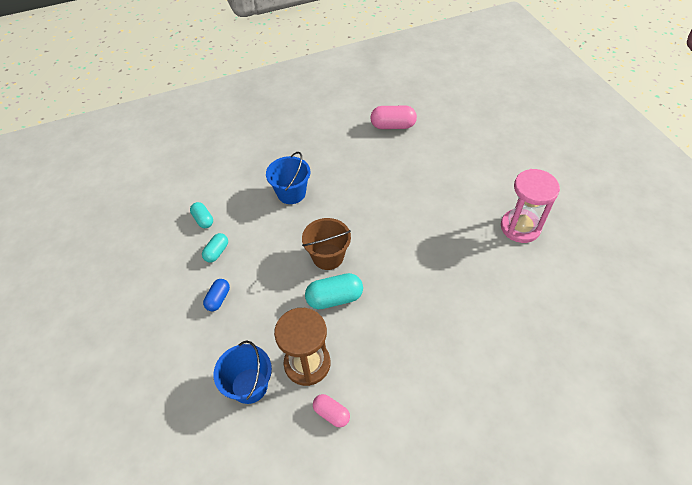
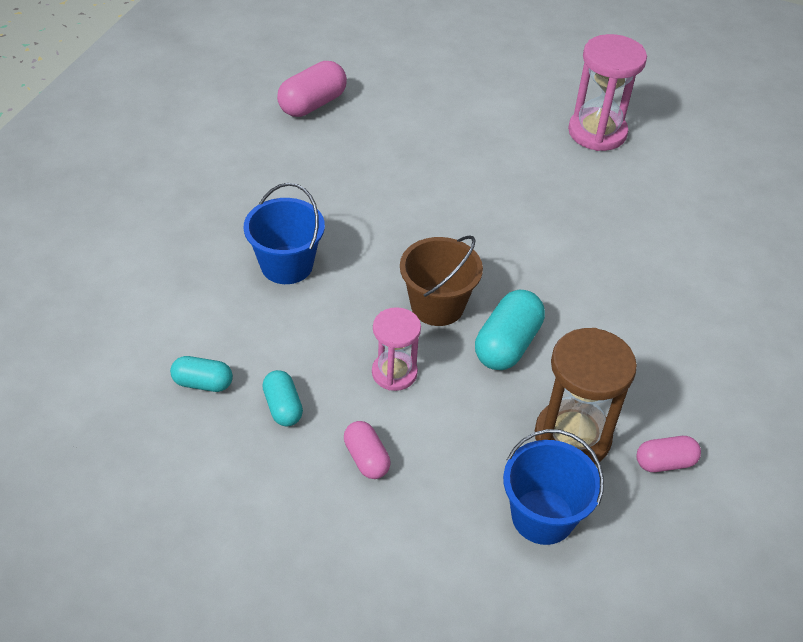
camera: 50 degrees left, 5 degrees down
blue capsule [203,279,230,311] -> pink capsule [344,421,390,479]
none -> pink hourglass [372,307,421,391]

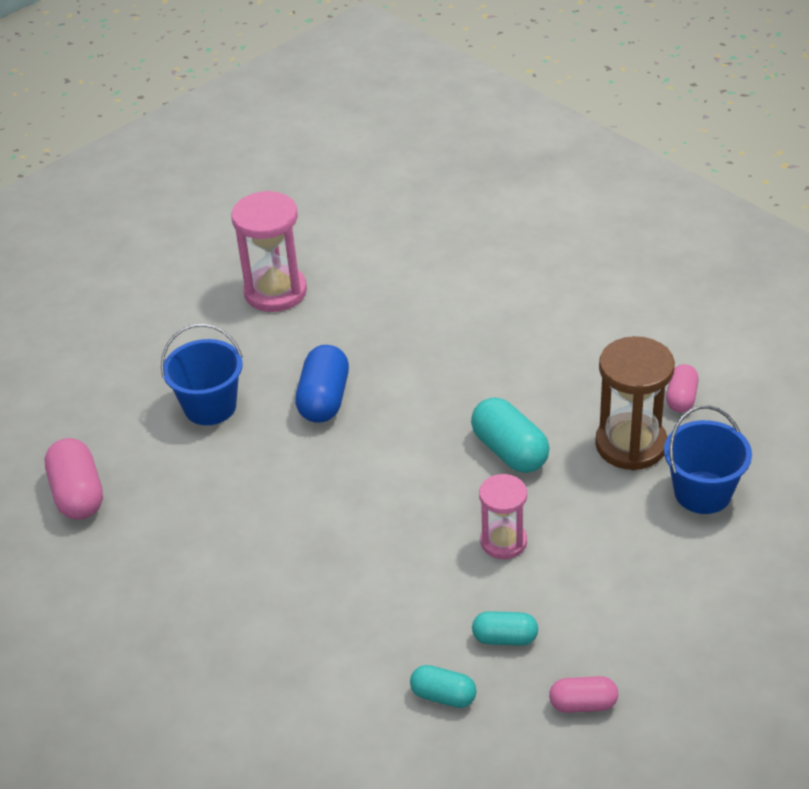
camera: 60 degrees left, 5 degrees down
turquoise capsule [170,356,233,392] -> turquoise capsule turned 75 degrees clockwise [410,665,477,708]
blue bucket [244,183,325,284] -> blue bucket moved to [161,324,243,425]
pink capsule [344,421,390,479] -> pink capsule moved to [549,676,618,713]
brown bucket [400,235,483,326] -> none
none -> blue capsule [295,345,349,423]

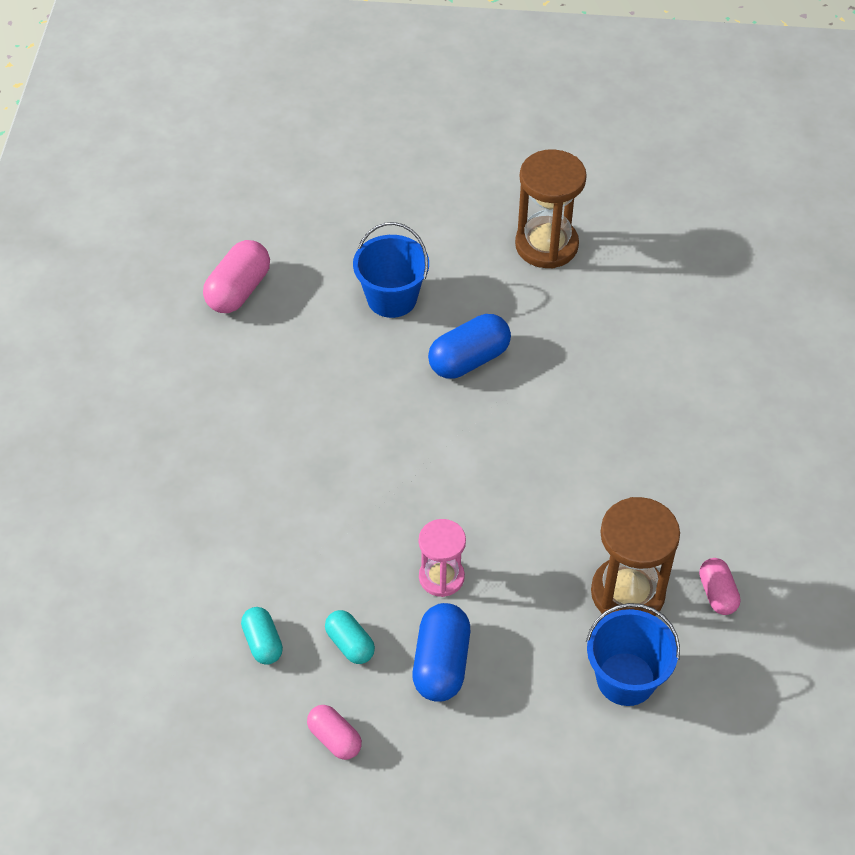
camera: 45 degrees right, 10 degrees up
pink hourglass [231,191,307,312] -> brown hourglass [515,149,587,268]
turquoise capsule [471,398,549,473] -> none
pink capsule [666,364,699,413] -> pink capsule turned 75 degrees counterclockwise [699,558,740,615]
none -> blue capsule [413,603,470,702]

